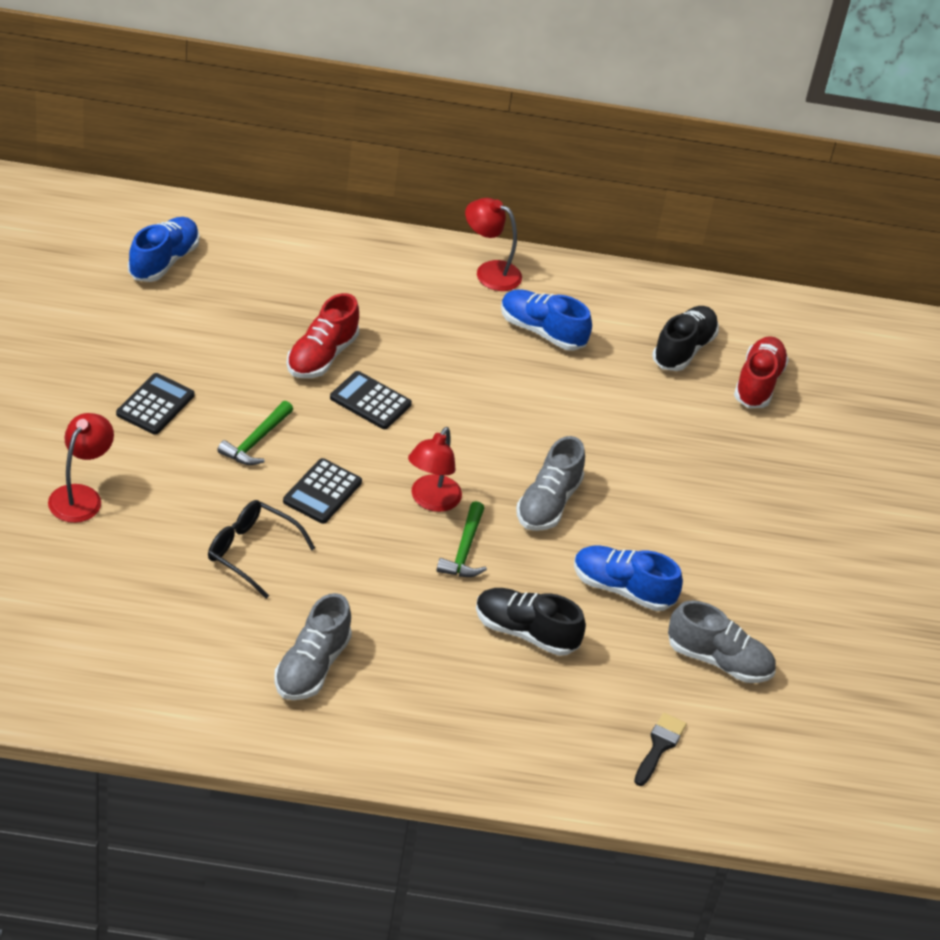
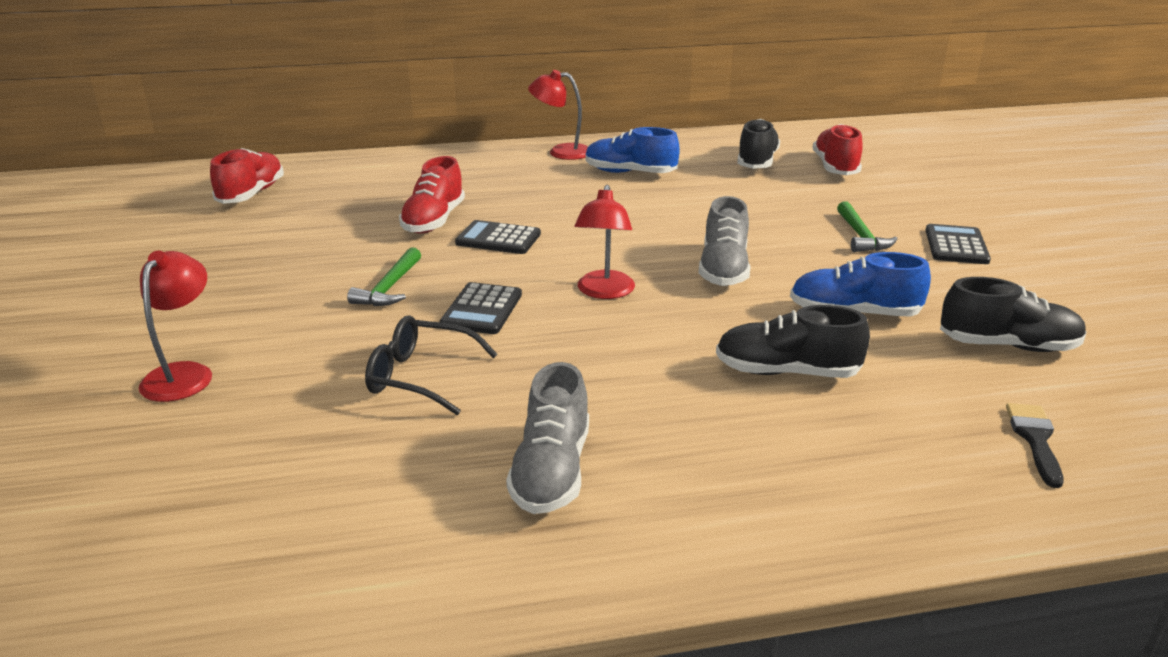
camera: 10 degrees left, 15 degrees down
black calculator [116,373,195,435] -> black calculator moved to [926,224,991,264]
blue shoe [128,217,200,282] -> red shoe [210,148,284,204]
green hammer [437,501,487,577] -> green hammer moved to [837,201,898,252]
grey shoe [668,600,776,683] -> black shoe [940,277,1087,352]

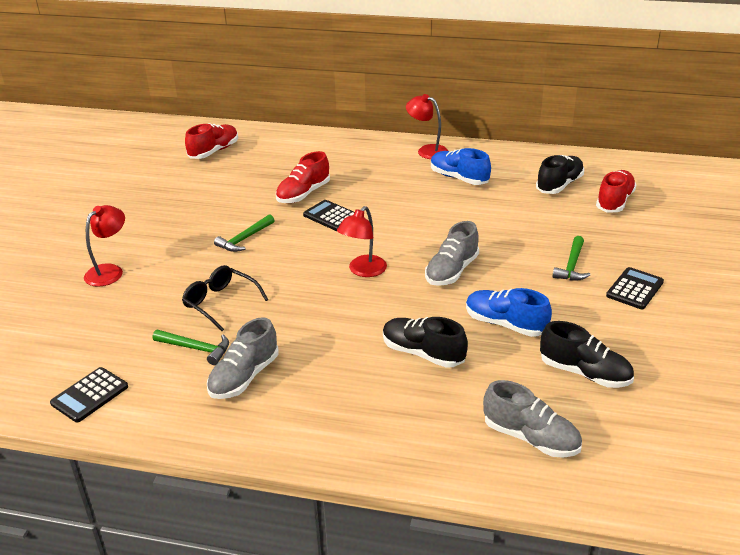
camera: 25 degrees right, 5 degrees up
black calculator [440,282,522,334] -> black calculator moved to [50,367,128,422]
black brush [1006,403,1064,488] -> grey shoe [483,380,582,458]
none -> green hammer [153,330,229,365]

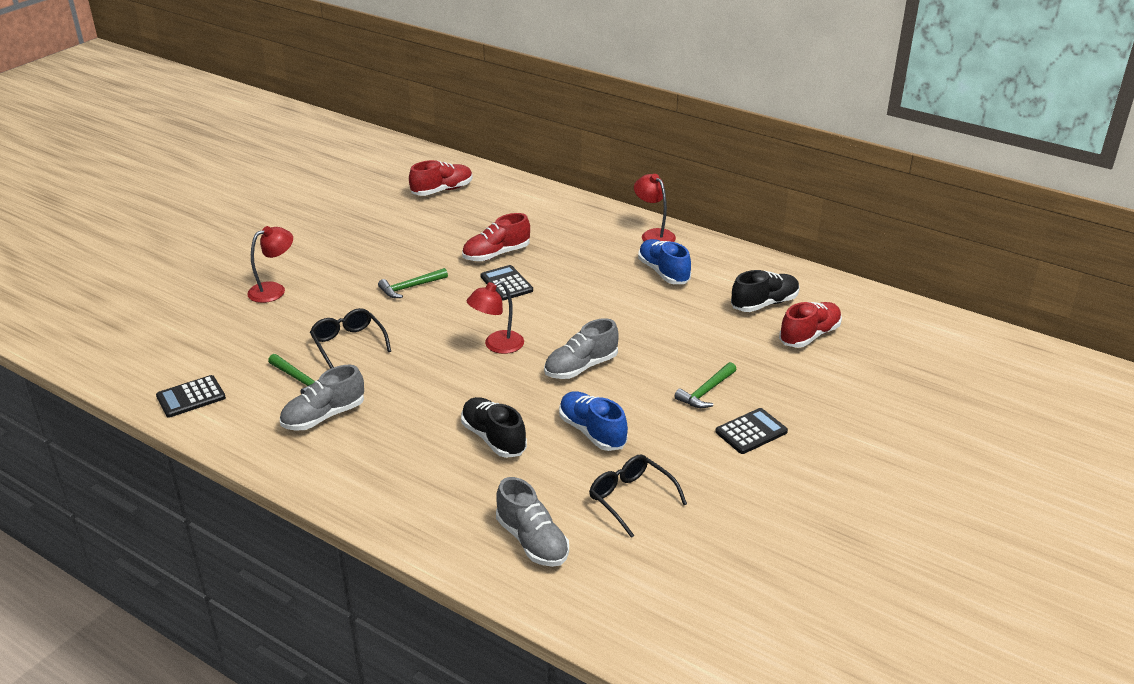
camera: 20 degrees right, 0 degrees up
black shoe [540,321,634,388] -> black glasses [589,454,687,538]

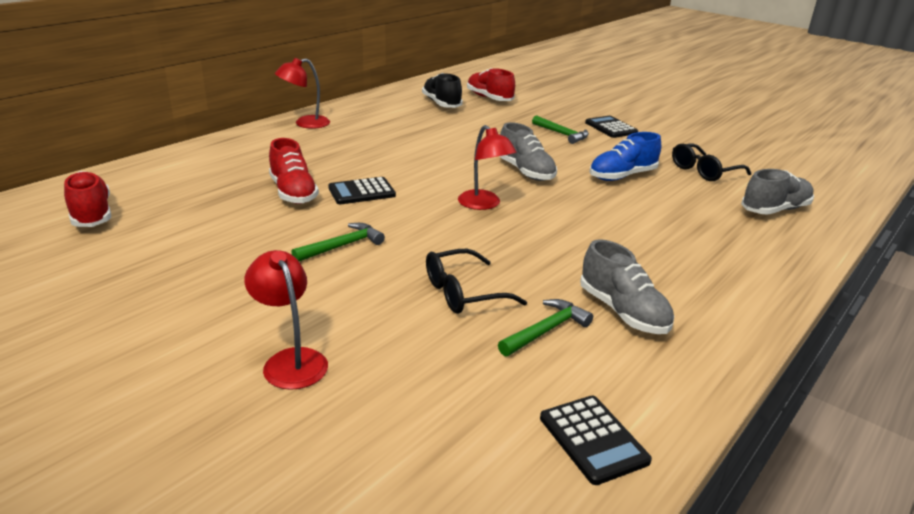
camera: 85 degrees left, 5 degrees down
green hammer [378,268,448,298] -> green hammer turned 105 degrees counterclockwise [291,223,385,261]
black shoe [461,397,527,458] -> none
blue shoe [638,239,691,284] -> none

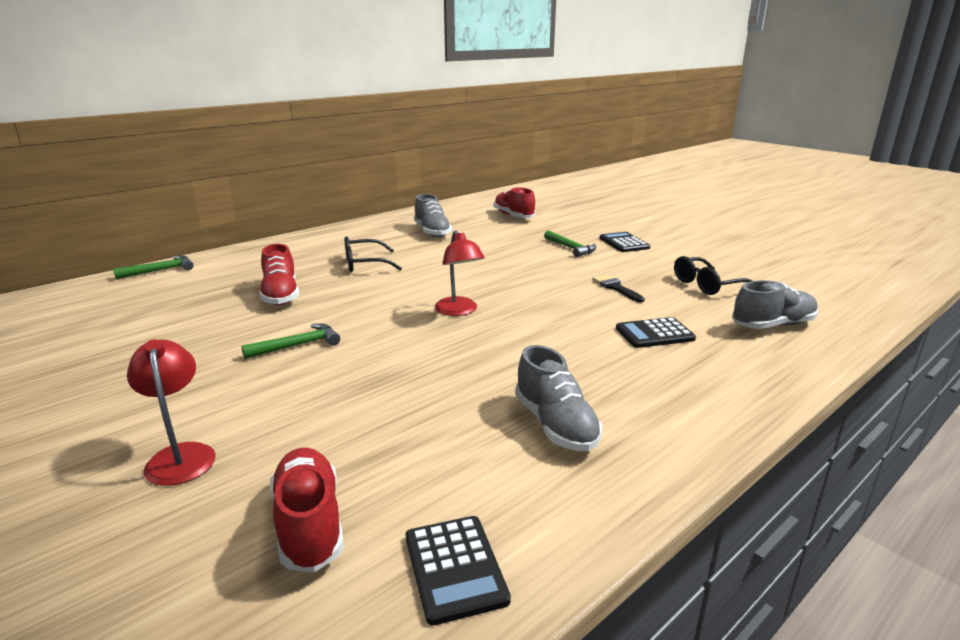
camera: 10 degrees right, 5 degrees down
red shoe [64,171,111,227] -> red shoe moved to [270,448,344,572]
red lamp [275,58,330,129] -> none
black calculator [328,177,396,204] -> black calculator moved to [616,317,696,348]
black shoe [422,73,463,108] -> none
black glasses [426,249,527,314] -> black glasses moved to [344,236,402,272]
green hammer [498,299,593,357] -> green hammer moved to [113,255,194,279]
grey shoe [499,122,557,181] -> grey shoe moved to [414,194,452,237]
blue shoe [589,132,661,181] -> black brush [592,275,645,303]

